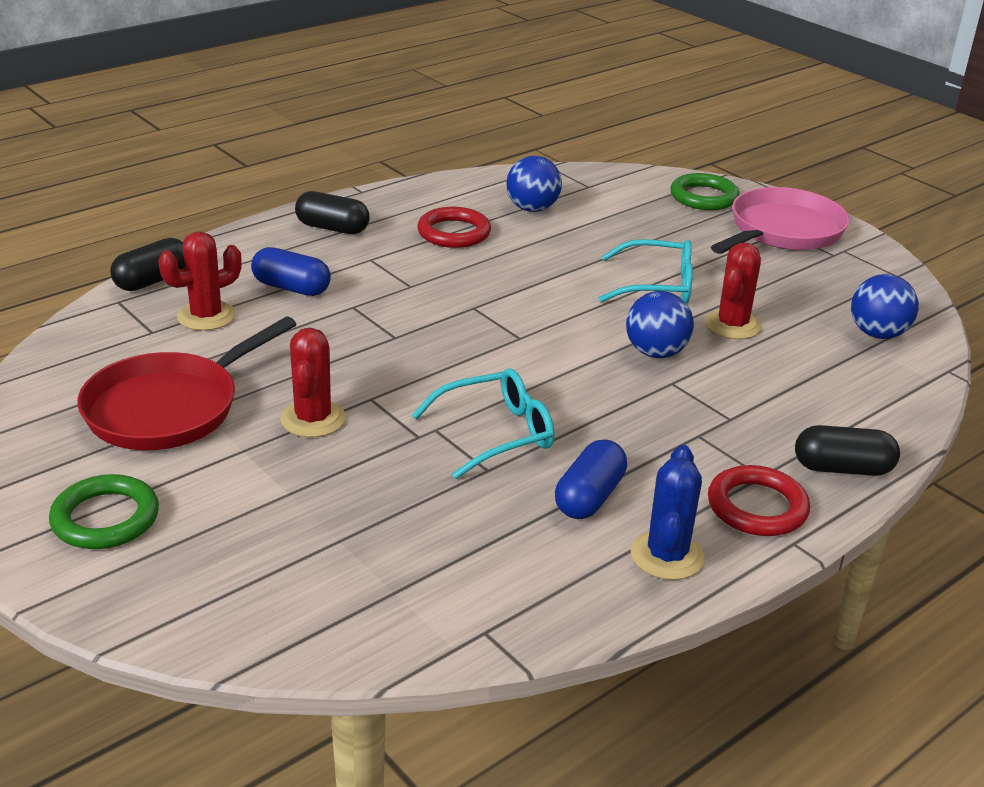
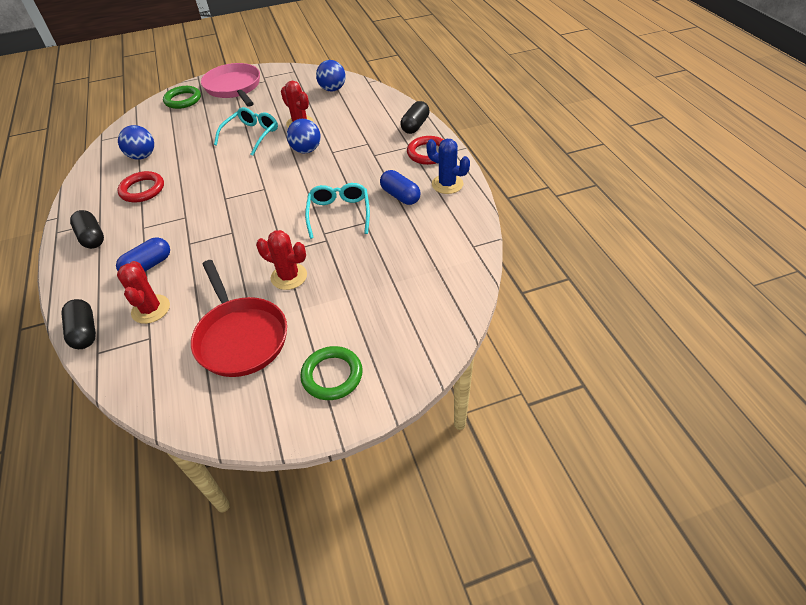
camera: 65 degrees left, 15 degrees up
black capsule [295,191,370,234] -> black capsule turned 75 degrees counterclockwise [70,210,104,249]

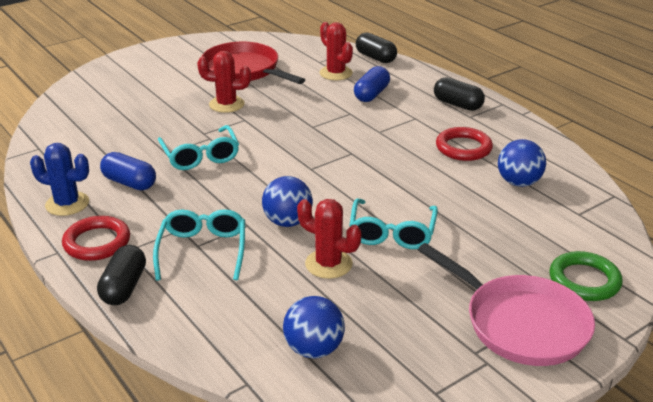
camera: 160 degrees right, 15 degrees down
green ring [300,346,363,400] -> none
none -> turquoise glasses [153,209,245,281]

